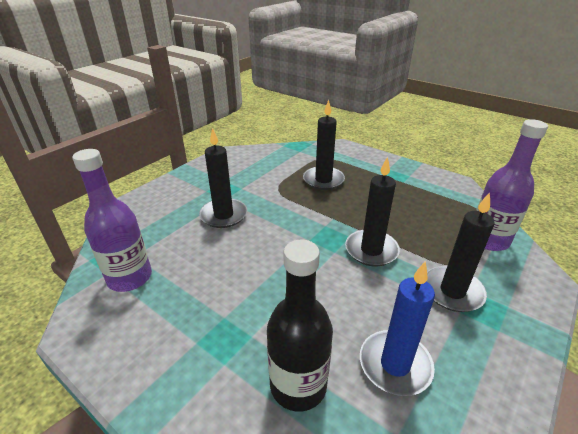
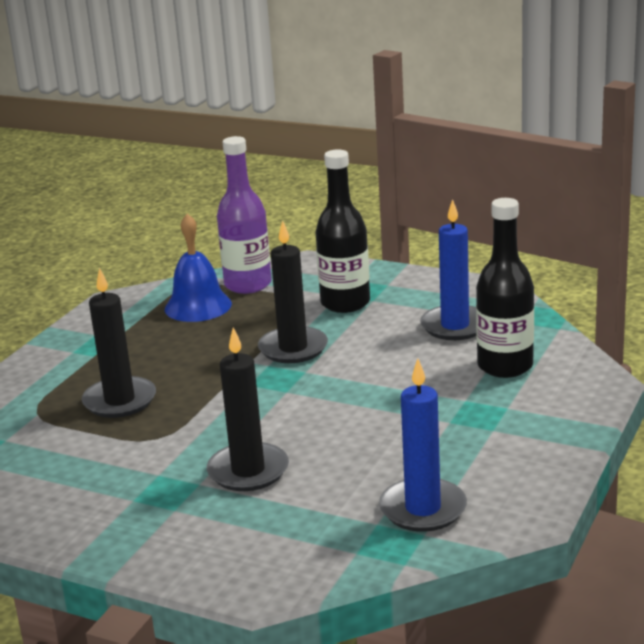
camera: 100 degrees left, 10 degrees down
purple bottle [72,149,152,292] -> blue candle [379,359,467,532]
black candle [427,192,495,312] -> black bottle [315,149,370,313]
none -> blue bell [165,214,232,322]

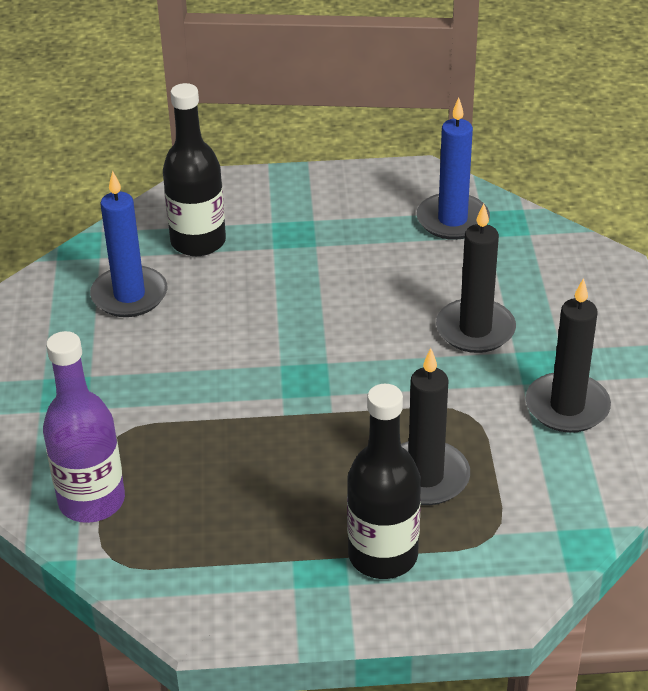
camera: 120 degrees left, 15 degrees up
blue bell [165,214,232,322] -> none
black candle [258,220,328,363] -> black candle moved to [525,278,611,433]
black bottle [315,149,370,313] -> black bottle moved to [347,384,421,579]

